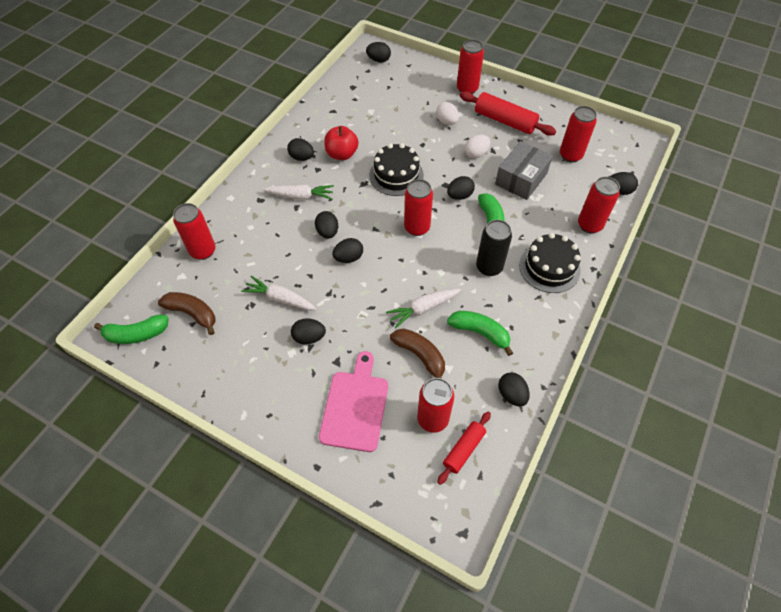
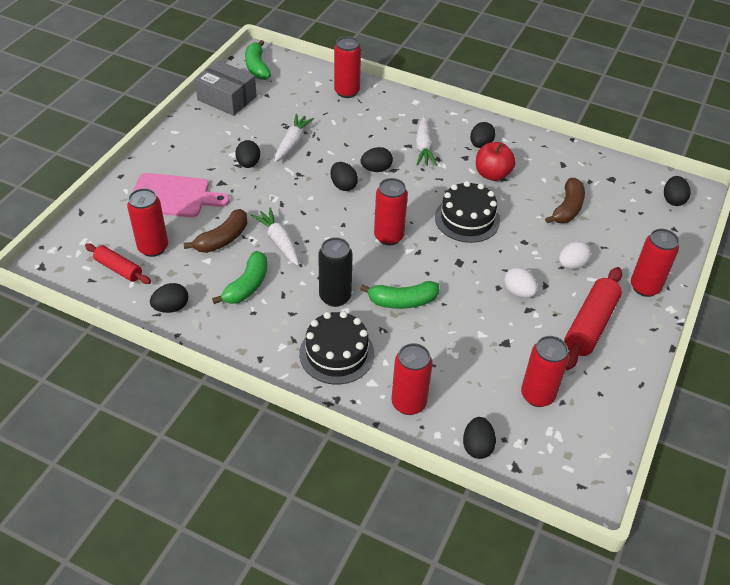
camera: 85 degrees right, 10 degrees down
brown banana [158,292,216,335] -> brown banana moved to [545,178,585,223]
black egg [447,176,475,200] -> none
grey box [495,141,553,200] -> grey box moved to [195,61,257,116]

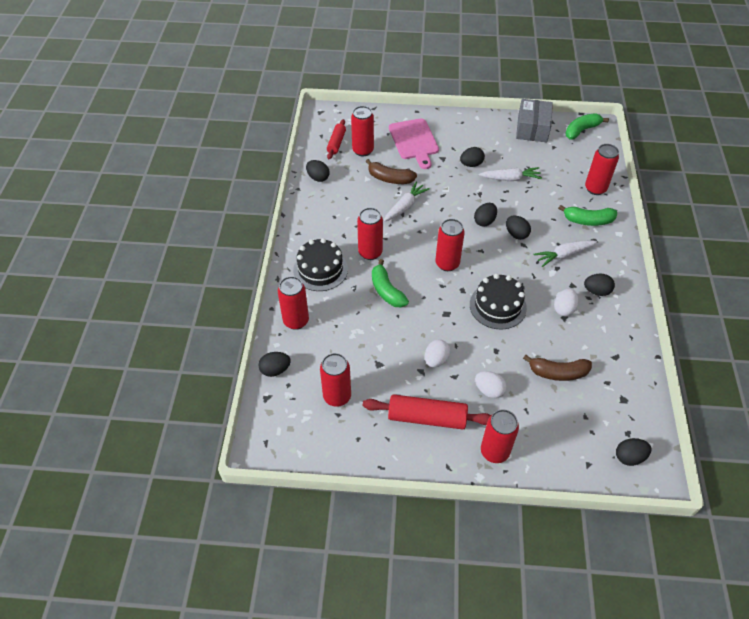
camera: 70 degrees right, 5 degrees up
green banana [212,251,267,304] -> green banana moved to [558,205,617,226]
black can [318,237,353,307] -> red can [357,208,383,260]
red apple [476,142,516,181] -> white egg [554,289,579,316]

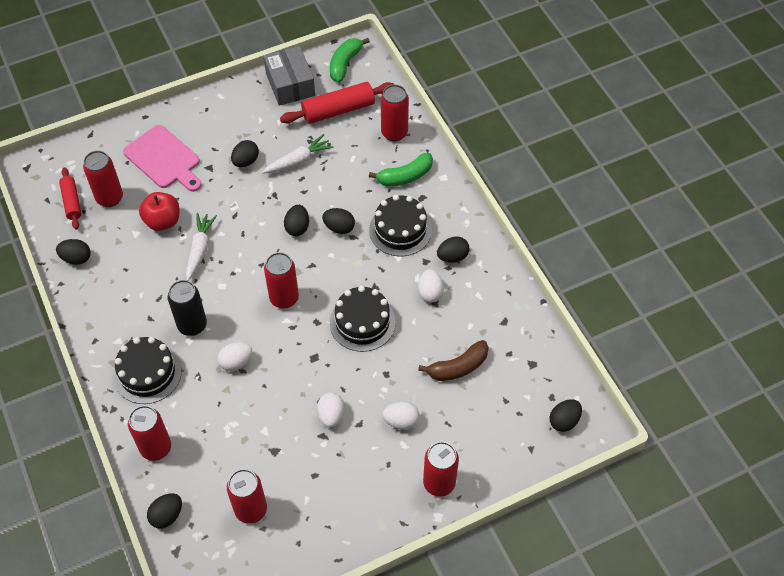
camera: 30 degrees left, 5 degrees up
red can [357,208,383,260] -> black can [168,280,207,336]
red rolling pin [363,394,491,430] -> red rolling pin moved to [280,82,394,124]
brown banana [366,159,417,184] -> red apple [139,192,179,231]
green banana [372,259,409,307] -> white egg [218,342,253,371]
white carrot [534,240,597,267] -> black cake [369,195,432,256]

